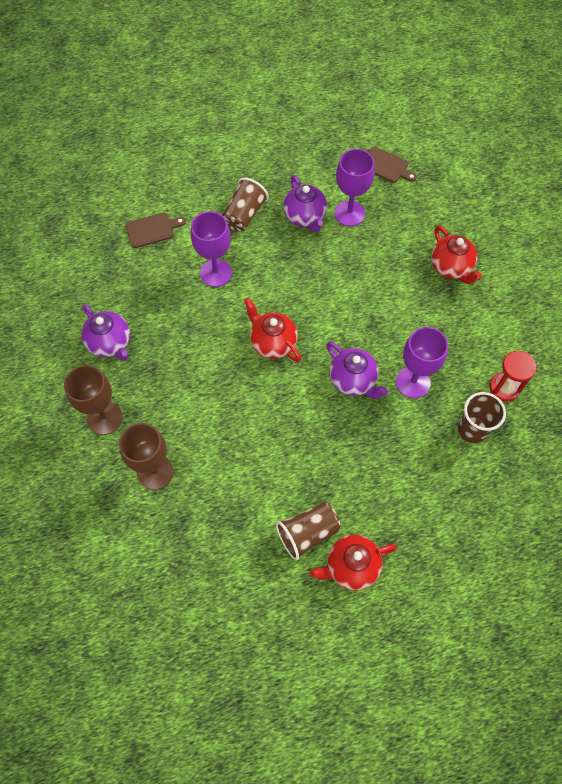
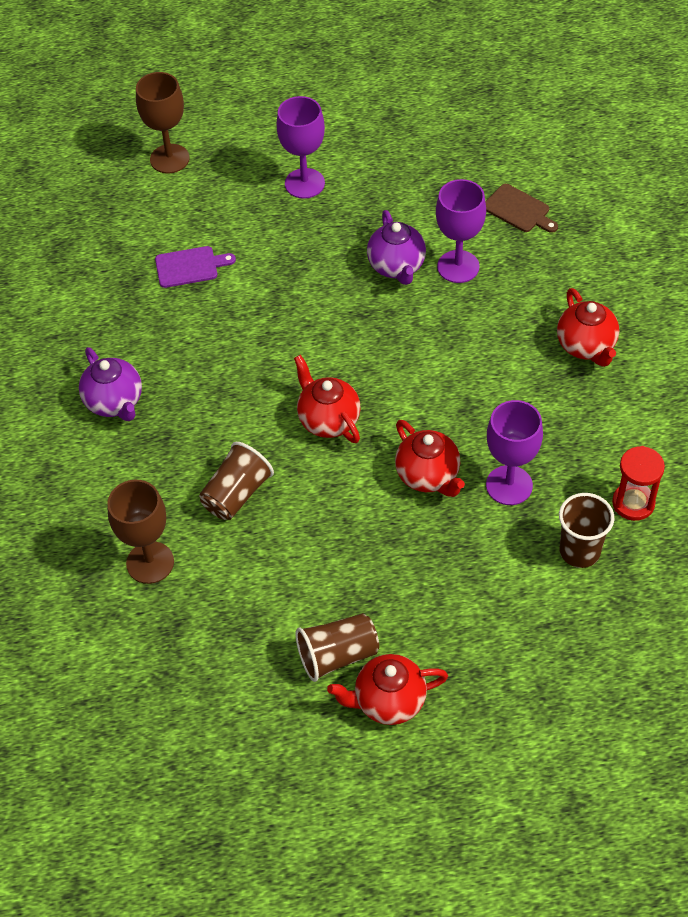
camera: 10 degrees right, 10 degrees down
brown goblet [64,365,123,435] -> brown goblet moved to [136,72,190,173]
brown cutting board [125,213,186,248] -> purple cutting board [155,246,236,288]
purple goblet [191,211,232,287] -> purple goblet moved to [276,96,325,199]
brown cup [222,177,269,232] -> brown cup moved to [199,442,274,520]
purple teapot [326,342,388,399] -> red teapot [395,420,465,497]

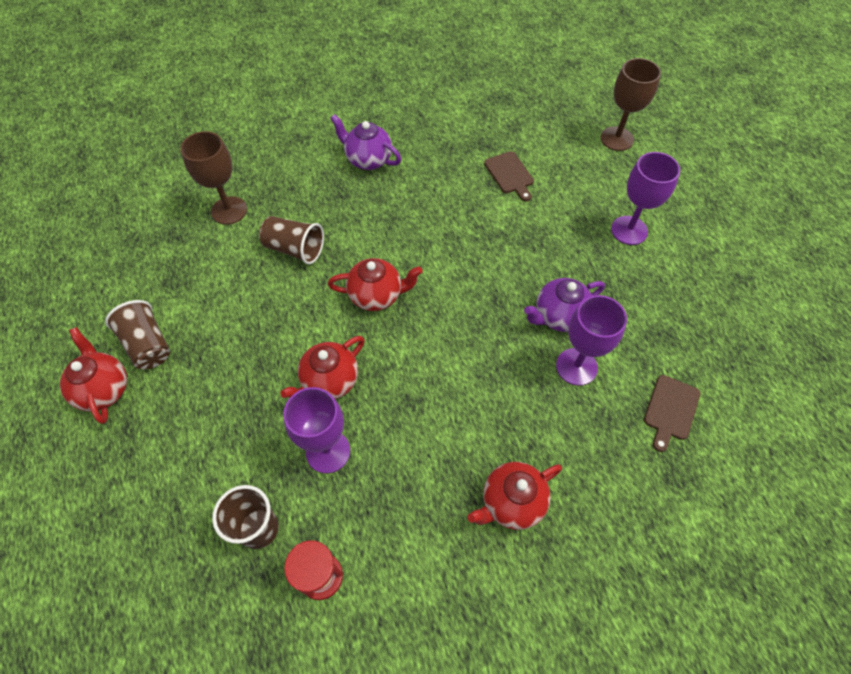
camera: 75 degrees right, 5 degrees up
purple teapot [79,347,142,421] -> purple teapot turned 75 degrees clockwise [330,114,401,170]
purple cutting board [155,246,236,288] -> brown cutting board [484,151,534,201]
red teapot [294,355,361,443] -> red teapot turned 45 degrees clockwise [328,258,422,311]

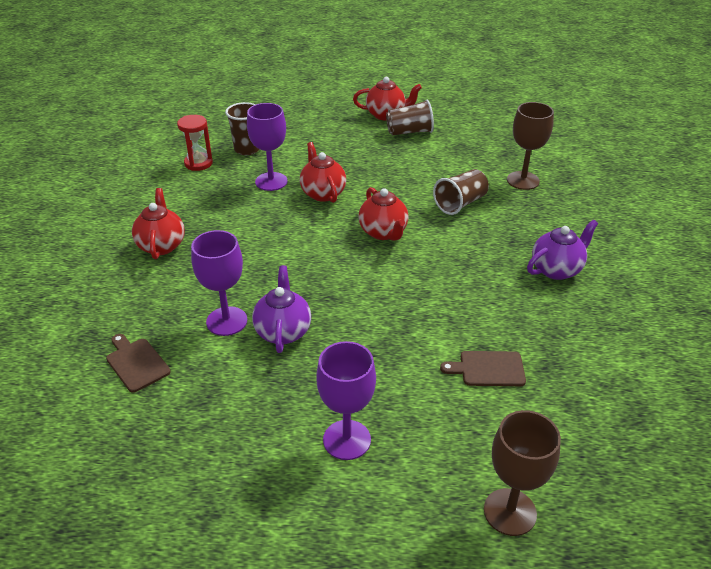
camera: 115 degrees right, 20 degrees down
red teapot [328,258,422,311] -> red teapot turned 45 degrees counterclockwise [358,187,409,241]

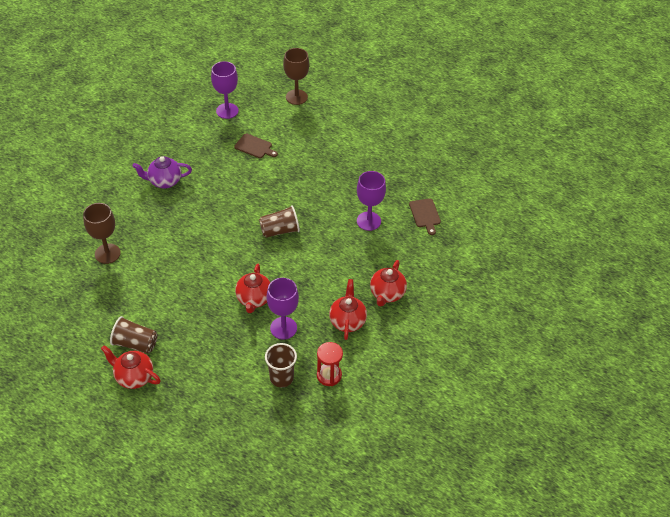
camera: 155 degrees left, 10 degrees up
purple teapot [252,265,311,353] -> none
purple goblet [316,341,376,460] -> purple goblet moved to [211,61,238,119]
red teapot [358,187,409,241] -> red teapot moved to [329,279,367,340]
brown cup [433,169,489,215] -> brown cup moved to [259,205,300,238]

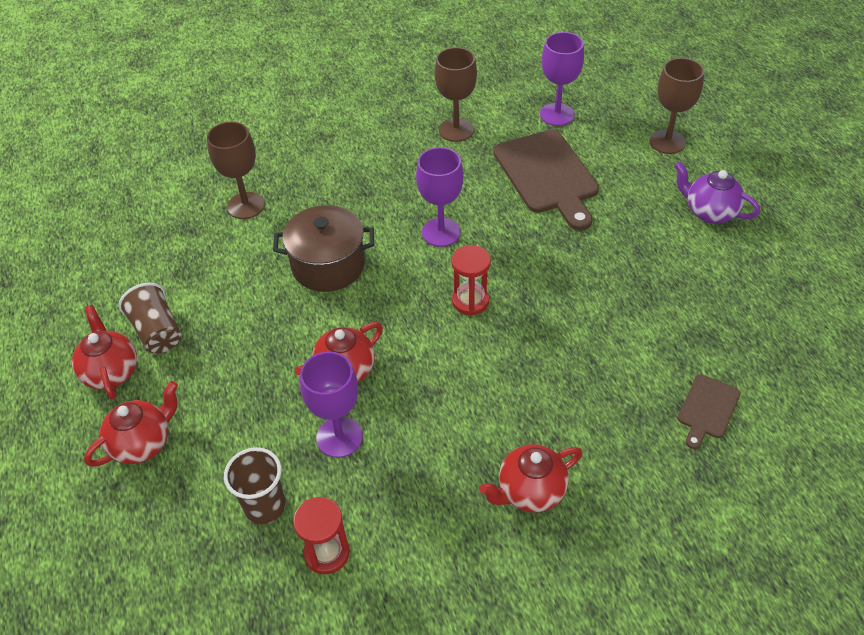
camera: 45 degrees right, 0 degrees up
purple teapot [132,156,192,188] -> purple teapot moved to [674,162,760,224]
brown cutting board [234,133,278,158] -> brown cutting board [493,130,599,230], size x2.00
brown cup [259,205,300,238] -> red hourglass [451,245,491,316]
red teapot [329,279,367,340] -> red teapot moved to [84,381,178,467]
purple goblet [357,171,386,231] -> purple goblet moved to [416,147,463,247]
none -> brown pot [273,205,374,292]
none -> brown goblet [435,47,477,142]

